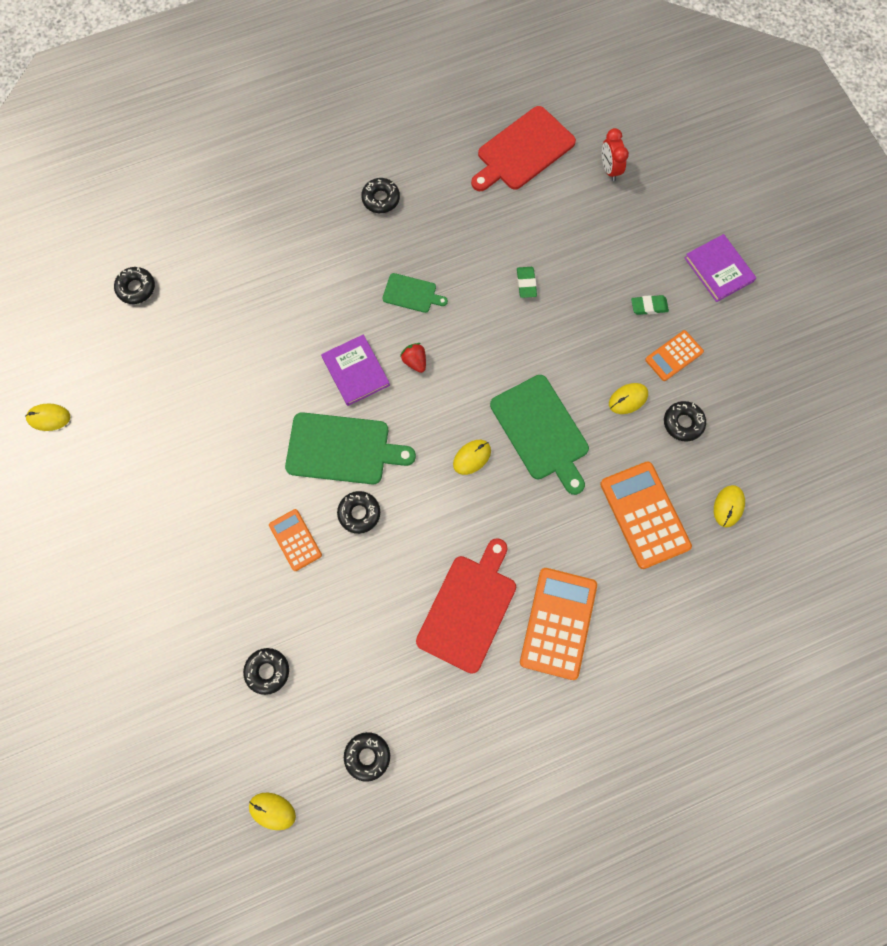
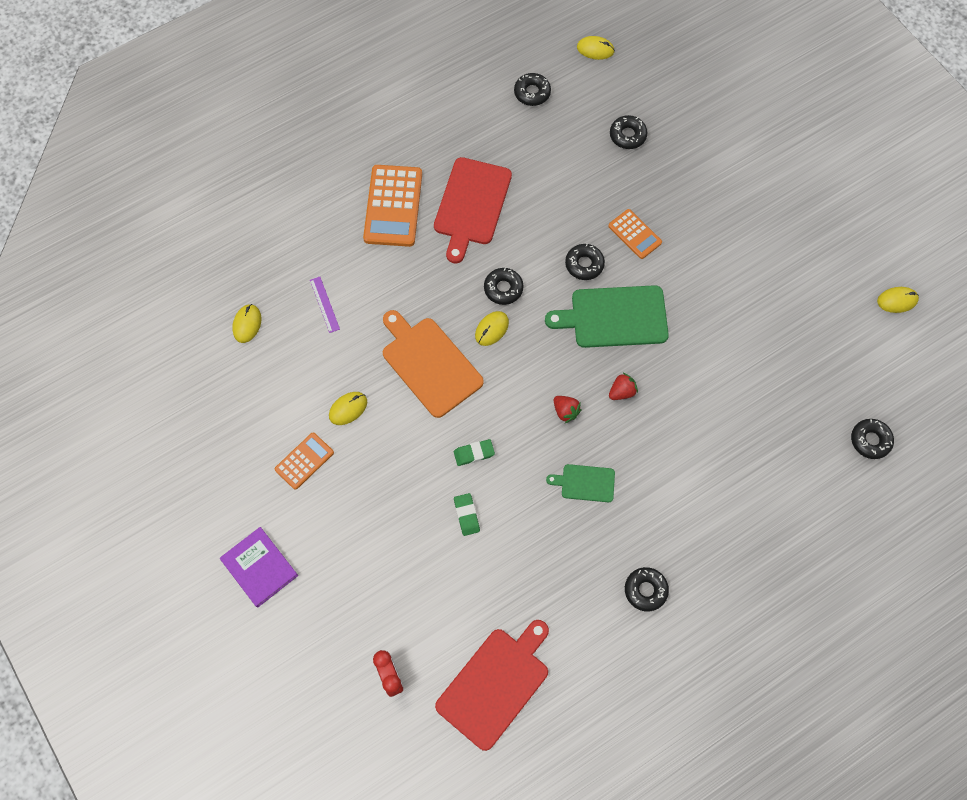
camera: 170 degrees right, 5 degrees down
purple book [321,334,390,406] -> red strawberry [609,373,638,400]
green cutting board [490,375,589,495] -> orange cutting board [383,310,484,418]
orange calculator [600,461,692,569] -> purple ruler [310,277,340,333]
green eraser [631,295,669,315] -> green eraser moved to [454,439,495,466]
black donut [664,401,706,442] -> black donut moved to [484,268,524,305]

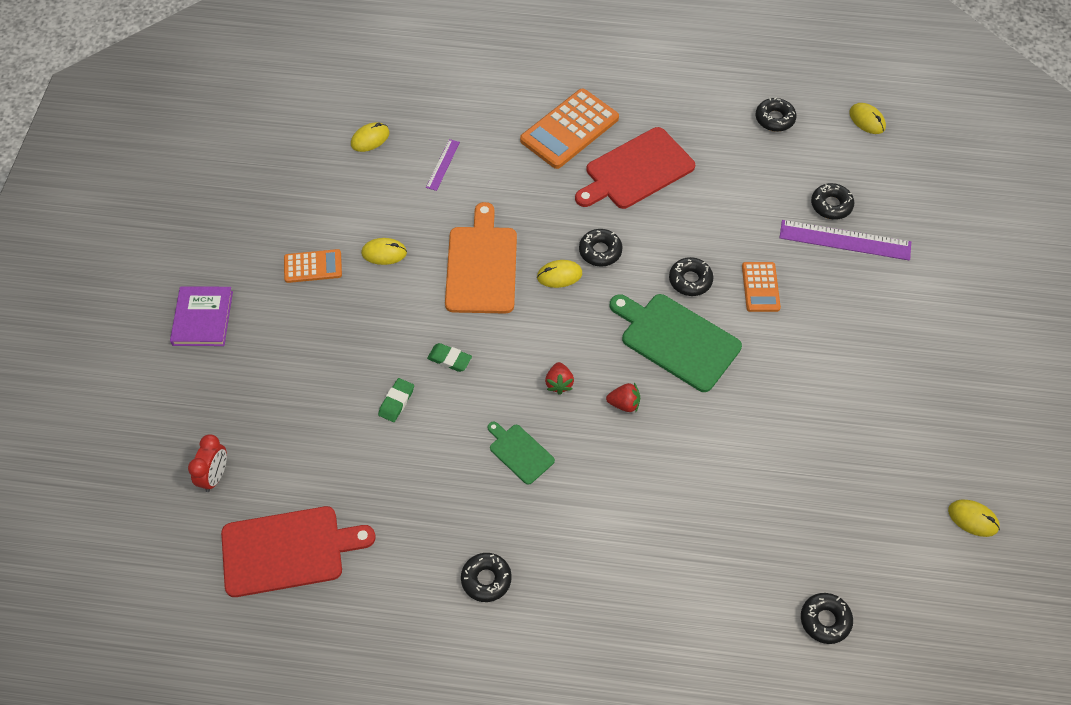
camera: 40 degrees right, 10 degrees down
none -> purple ruler [780,220,911,261]

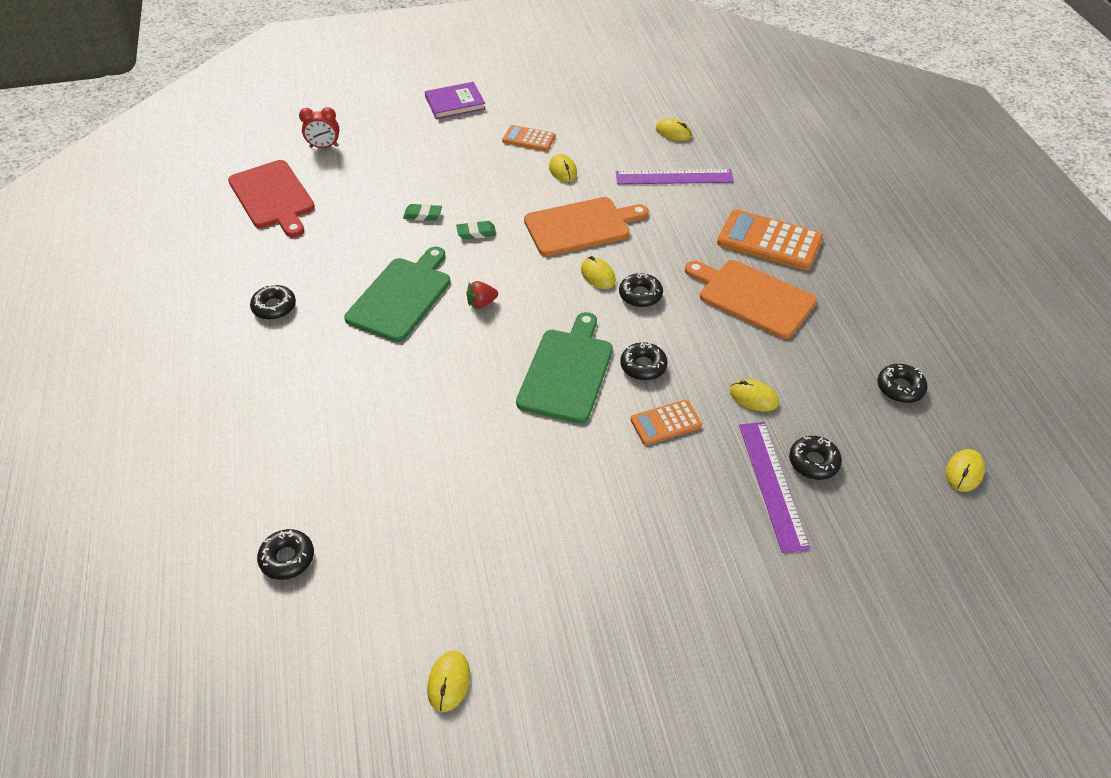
camera: 70 degrees right, 10 degrees down
orange calculator [284,249,342,283] -> orange calculator turned 135 degrees clockwise [502,125,556,151]
purple ruler [426,139,460,191] -> purple ruler [616,169,734,184], size x1.90
green eraser [427,343,472,372] -> green eraser turned 75 degrees clockwise [456,221,497,239]
green cutting board [488,422,555,485] -> green cutting board [344,247,450,342], size x1.89
red cutting board [575,127,695,209] -> orange cutting board [685,260,817,339]
red strawberry [606,383,640,412] -> none
none -> yellow mouse [730,379,779,411]

